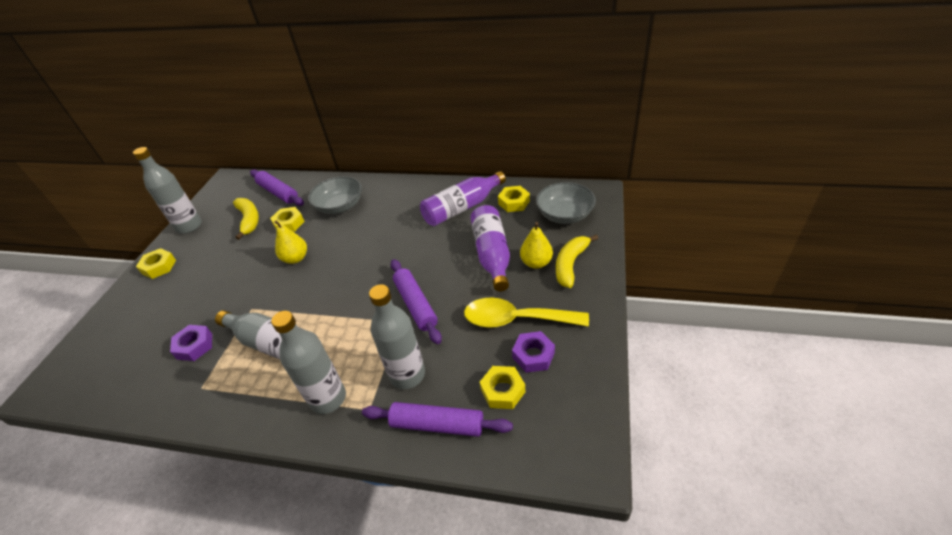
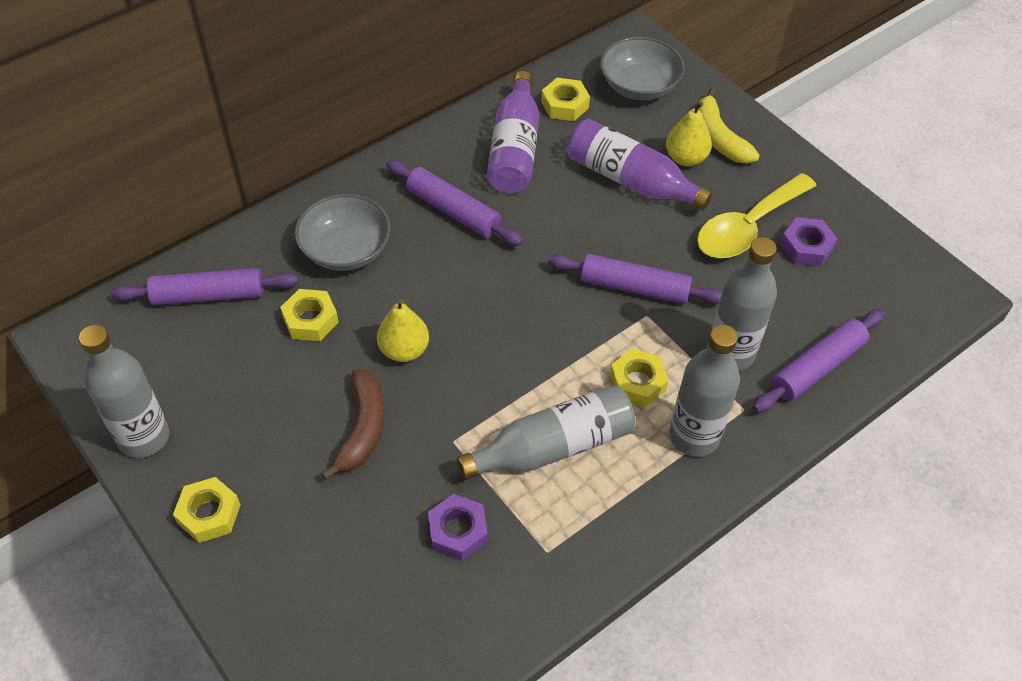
camera: 55 degrees left, 10 degrees up
yellow banana [233,198,259,240] -> none
yellow nut [480,366,525,409] -> yellow nut moved to [610,349,668,407]
none -> brown banana [321,369,385,480]
none -> purple rolling pin [386,160,523,246]

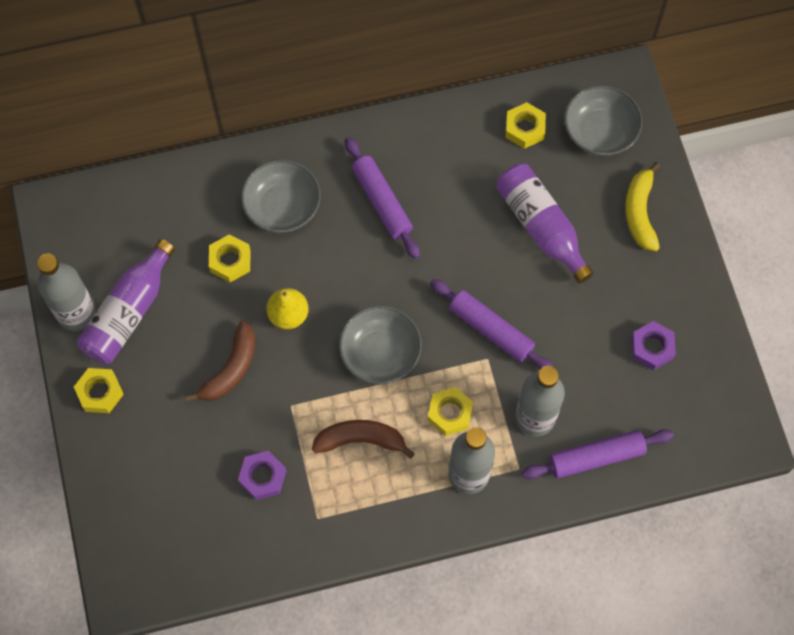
camera: 25 degrees right, 15 degrees up
purple rolling pin [112,268,298,305] -> none
grey bottle [457,385,636,480] -> brown banana [312,420,415,459]
purple bottle [487,71,539,193] -> purple bottle moved to [77,239,175,364]
yellow pear [666,102,712,166] -> none
yellow spoon [697,173,817,258] -> none
none -> grey bowl [339,306,422,384]

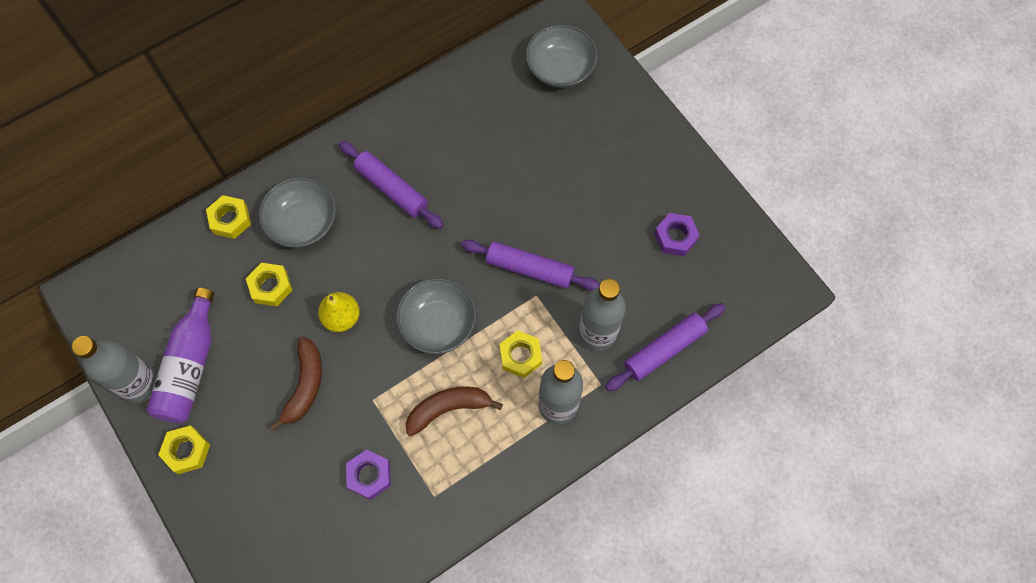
camera: 20 degrees left, 0 degrees up
purple bottle [496,163,594,284] -> none
yellow nut [505,102,546,149] -> yellow nut moved to [206,195,251,239]
yellow banana [625,162,660,251] -> none

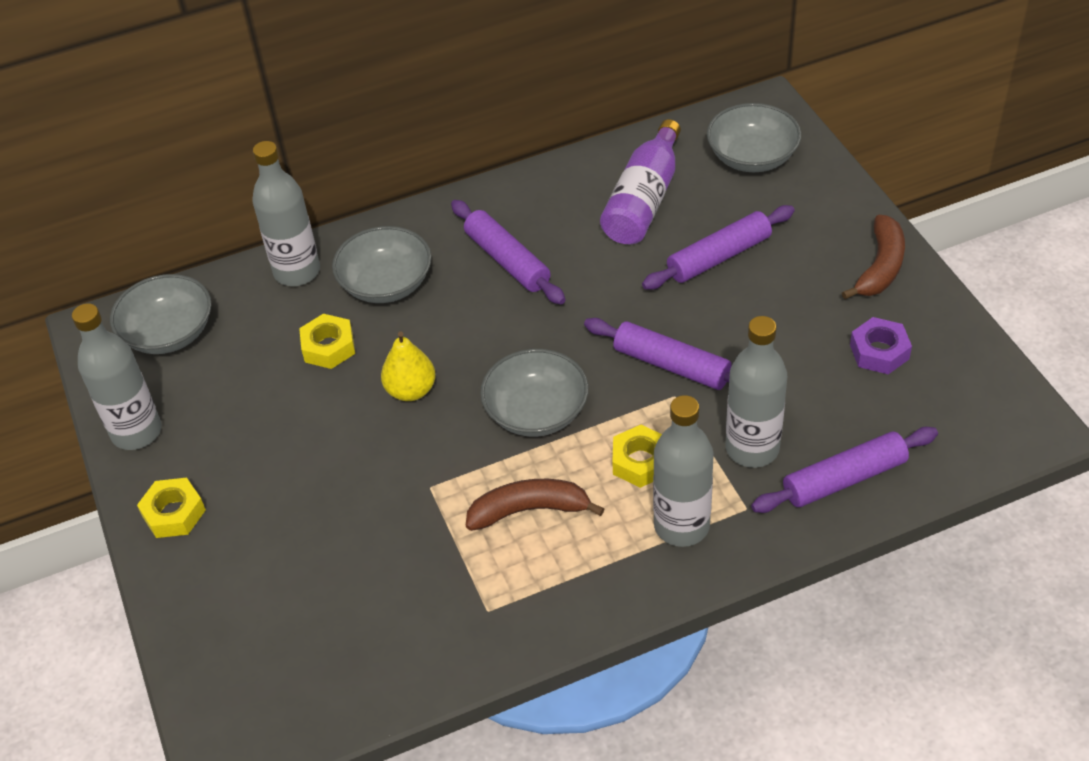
camera: 15 degrees right, 20 degrees down
purple bottle [147,288,214,423] -> purple bottle moved to [600,119,681,244]
yellow nut [206,195,251,239] -> grey bottle [252,141,320,286]
brown banana [270,337,322,431] -> brown banana moved to [842,215,905,299]
purple nut [346,450,391,500] -> none
none -> grey bowl [110,274,211,354]
none -> purple rolling pin [642,205,795,290]

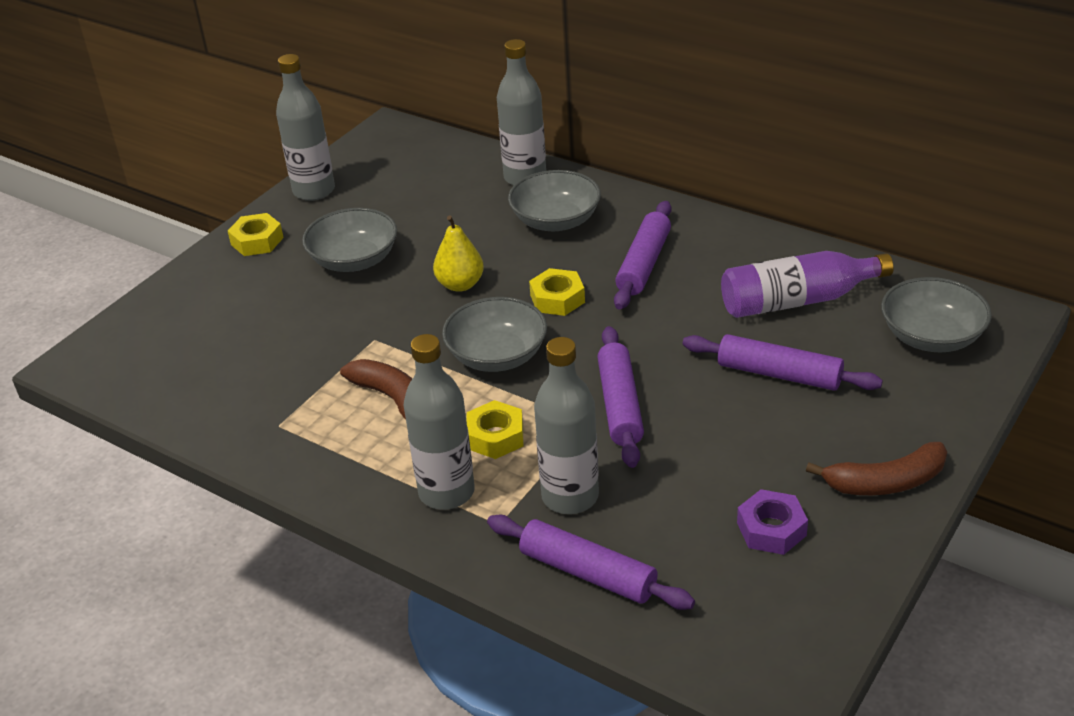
camera: 55 degrees right, 10 degrees down
grey bowl [110,274,211,354] -> grey bowl moved to [302,208,397,272]
yellow nut [299,314,355,369] -> yellow nut moved to [529,268,585,316]

